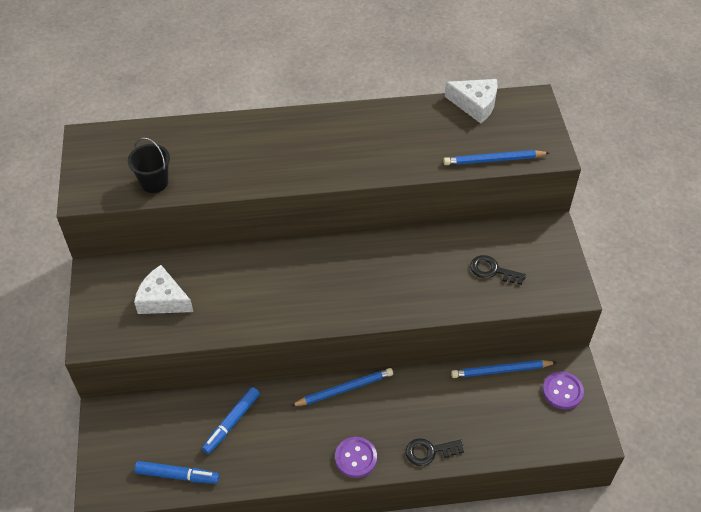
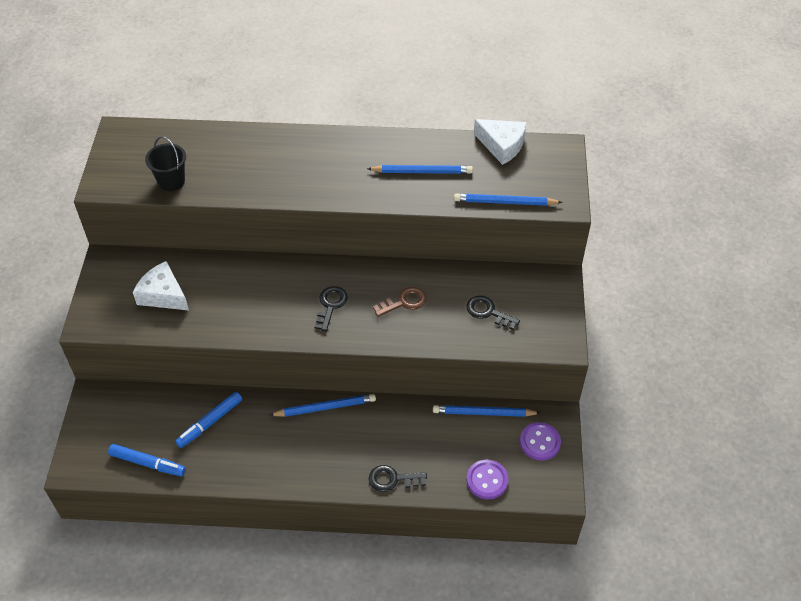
camera: 10 degrees right, 0 degrees up
purple button [335,437,377,478] -> purple button moved to [466,460,508,499]
none -> black key [315,286,348,331]
none -> blue pencil [367,165,473,174]
none -> brown key [373,287,427,317]

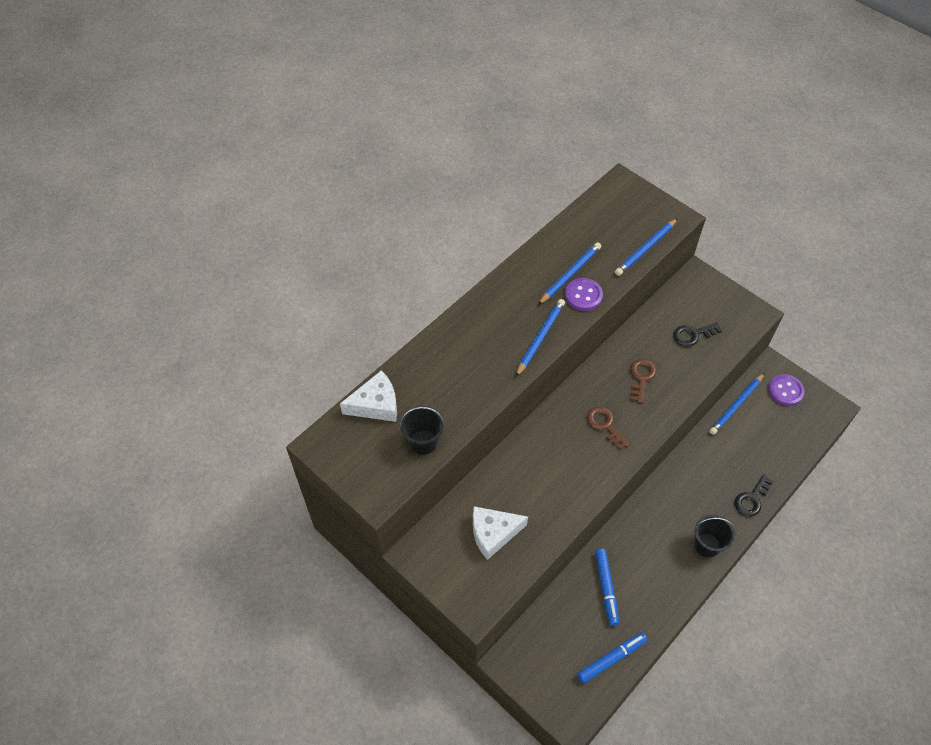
camera: 50 degrees left, 5 degrees up
blue pencil [269,394,376,417] -> blue pencil moved to [516,299,565,377]
black key [315,286,348,331] -> brown key [587,406,630,450]
purple button [466,460,508,499] -> purple button moved to [565,278,603,311]
white cheese [474,119,526,165] -> white cheese moved to [340,370,397,422]
none -> black bucket [694,514,736,557]

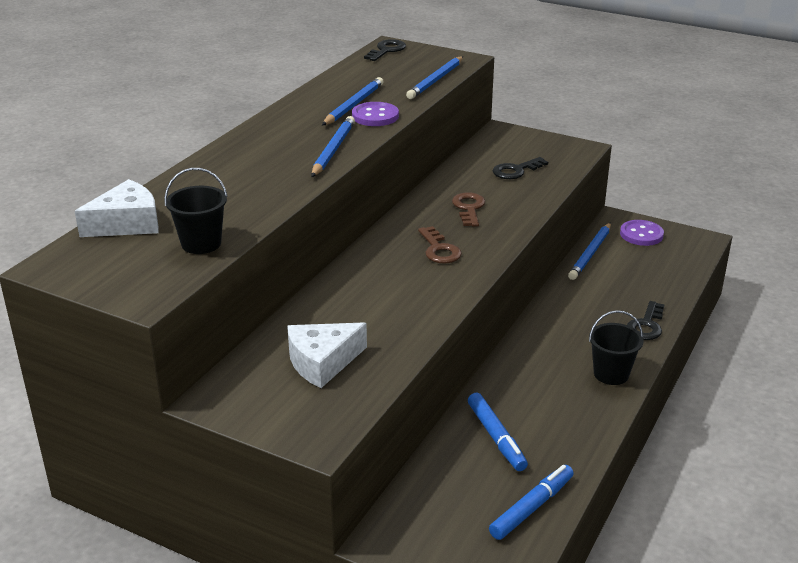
camera: 15 degrees left, 25 degrees down
brown key [587,406,630,450] -> brown key turned 150 degrees counterclockwise [418,226,462,264]
none -> black key [364,39,406,61]

